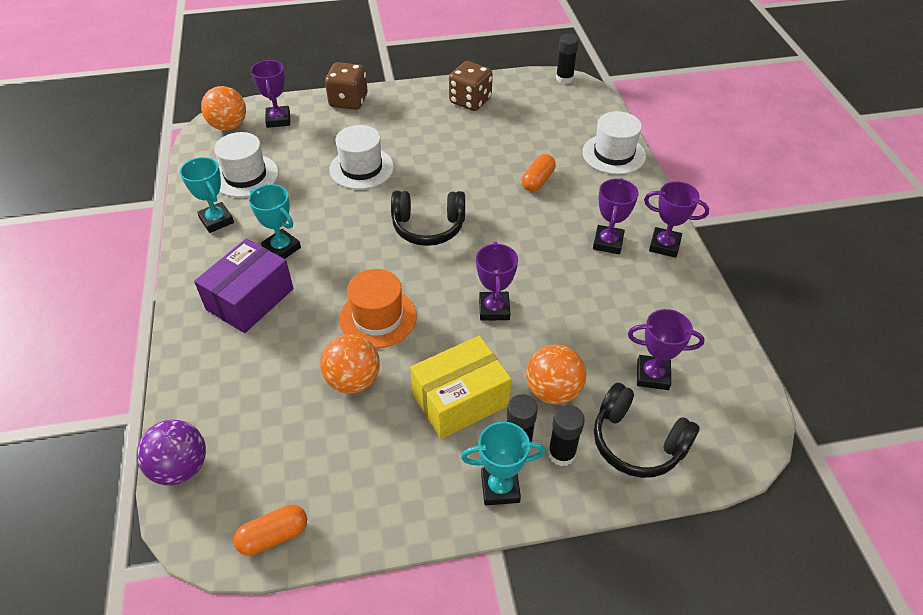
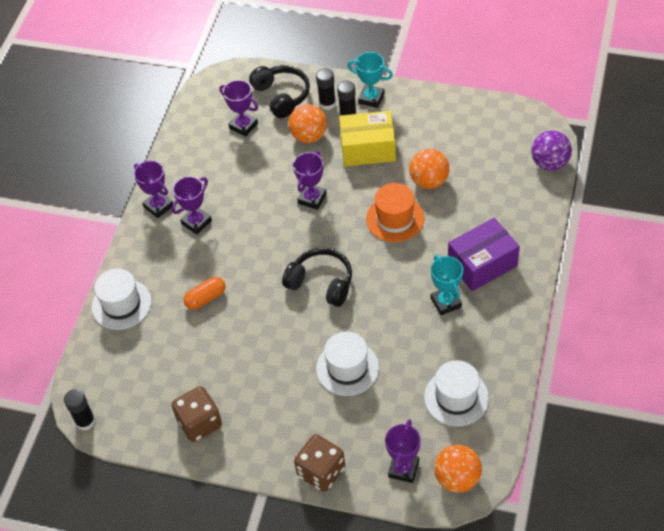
camera: 150 degrees left, 5 degrees up
turquoise trophy [180,157,234,233] -> none
orange capsule [234,505,307,556] -> none

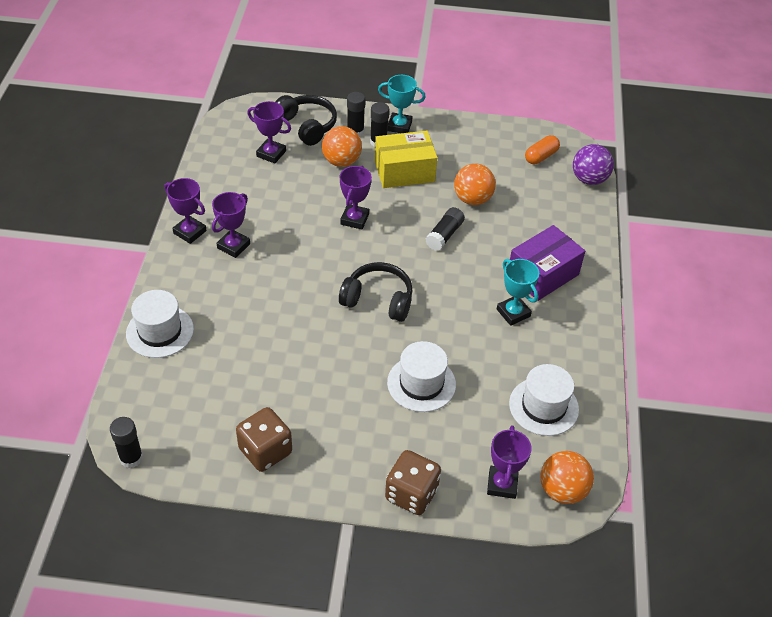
camera: 15 degrees left, 5 degrees down
orange capsule [183,277,225,310] -> orange capsule moved to [525,135,560,164]
orange hat [366,183,424,242] -> black glue stick [425,207,465,251]

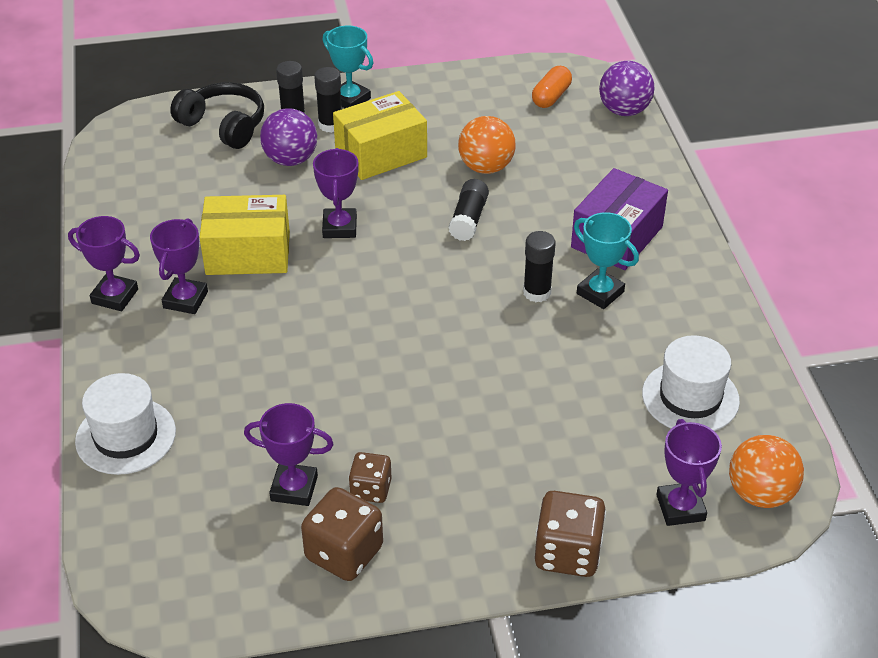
camera: 15 degrees left, 5 degrees down
black glue stick [110,417,143,468] -> black glue stick moved to [523,231,556,302]
purple trophy [247,101,291,164] -> purple trophy moved to [244,403,334,506]
orange ball [322,126,362,167] -> purple ball [260,108,317,166]
black headphones [339,262,412,322] -> none
turquoise trophy [378,75,426,133] -> turquoise trophy turned 45 degrees clockwise [323,25,373,108]
white hat [387,341,456,412] -> none
none -> yellow box [199,195,290,275]
none -> brown dice [348,452,391,503]

